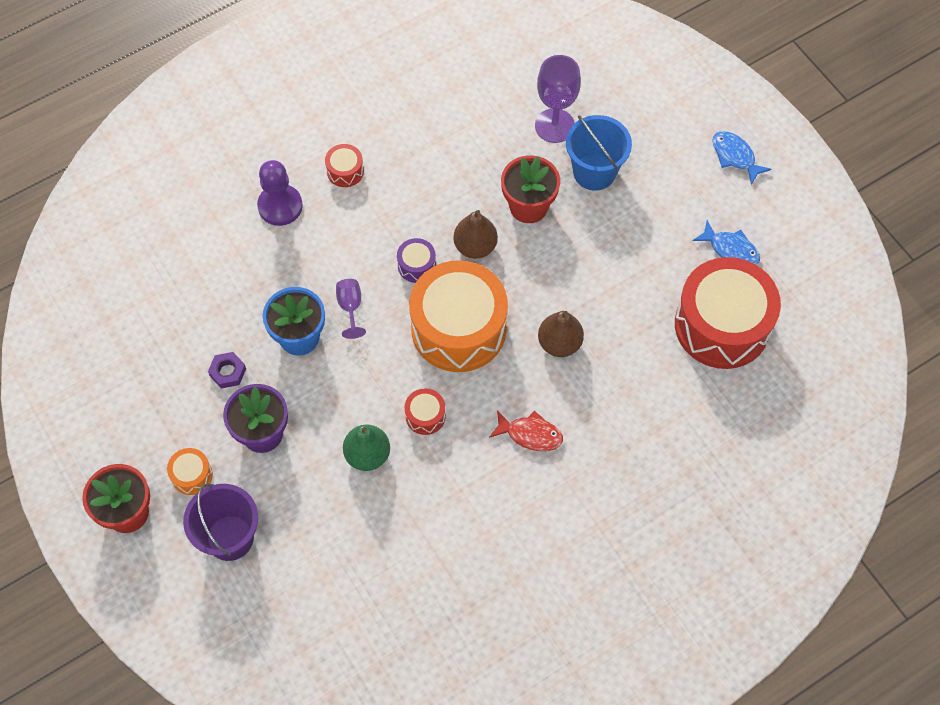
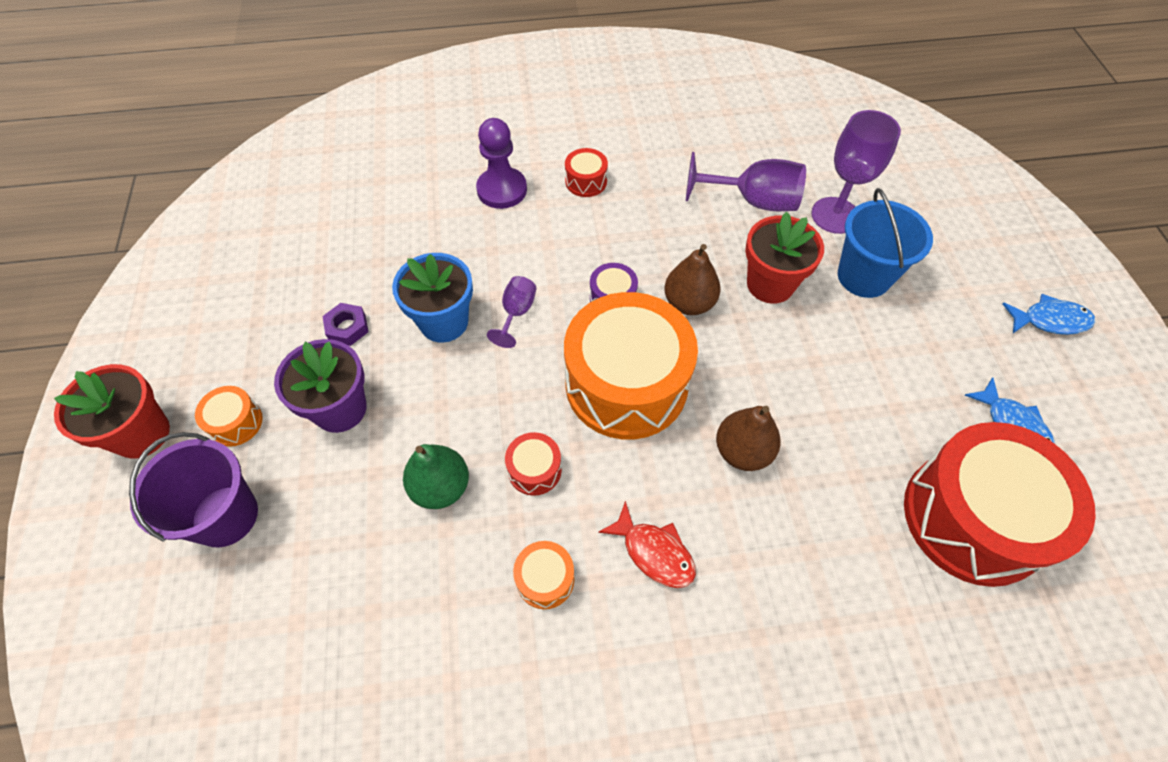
camera: 25 degrees right, 5 degrees down
blue fish [712,131,772,185] -> blue fish turned 105 degrees clockwise [1002,294,1095,335]
none -> orange drum [513,541,574,609]
none -> purple goblet [686,152,806,211]

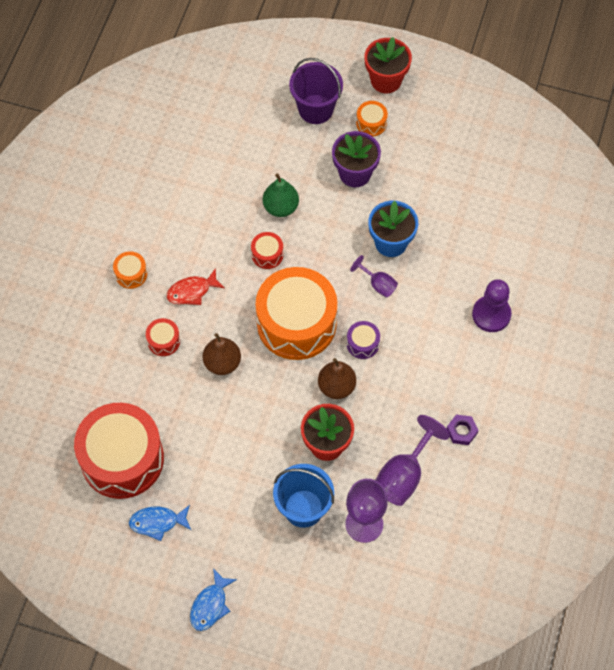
camera: 115 degrees right, 5 degrees up
purple nut [322,303,369,346] -> purple nut moved to [447,415,479,445]
orange drum [513,541,574,609] -> orange drum moved to [113,251,147,289]
red drum [565,148,608,197] -> red drum moved to [146,318,180,356]

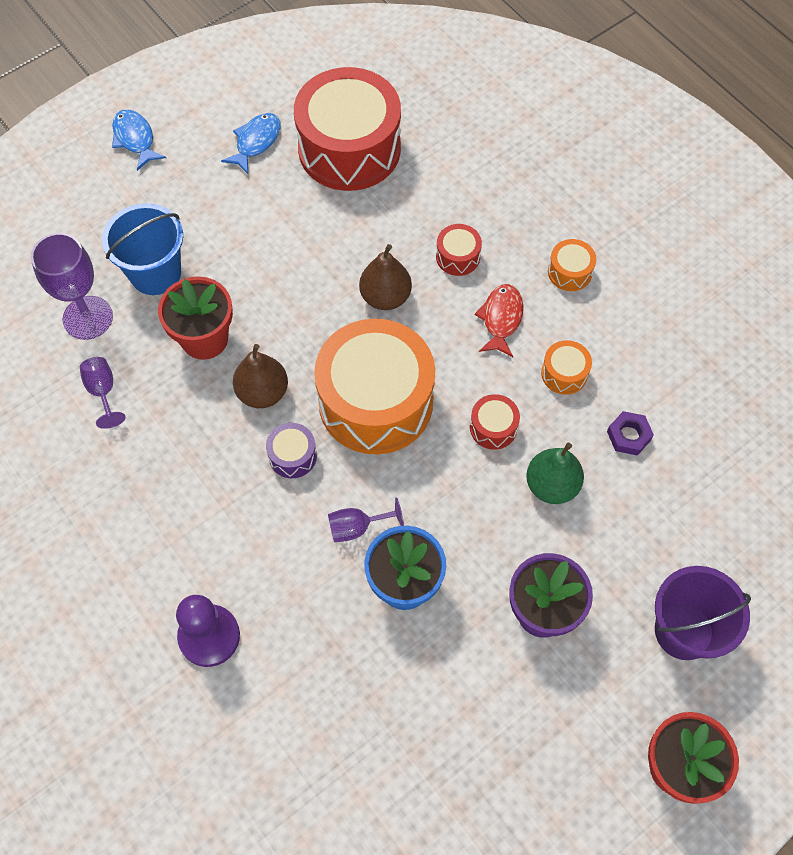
camera: 125 degrees right, 0 degrees up
orange drum [356,101,388,136] -> orange drum moved to [541,340,592,395]
purple goblet [376,415,450,506] -> purple goblet [80,357,126,429], size x0.56
purple nut [447,415,479,445] -> purple nut moved to [607,411,654,456]

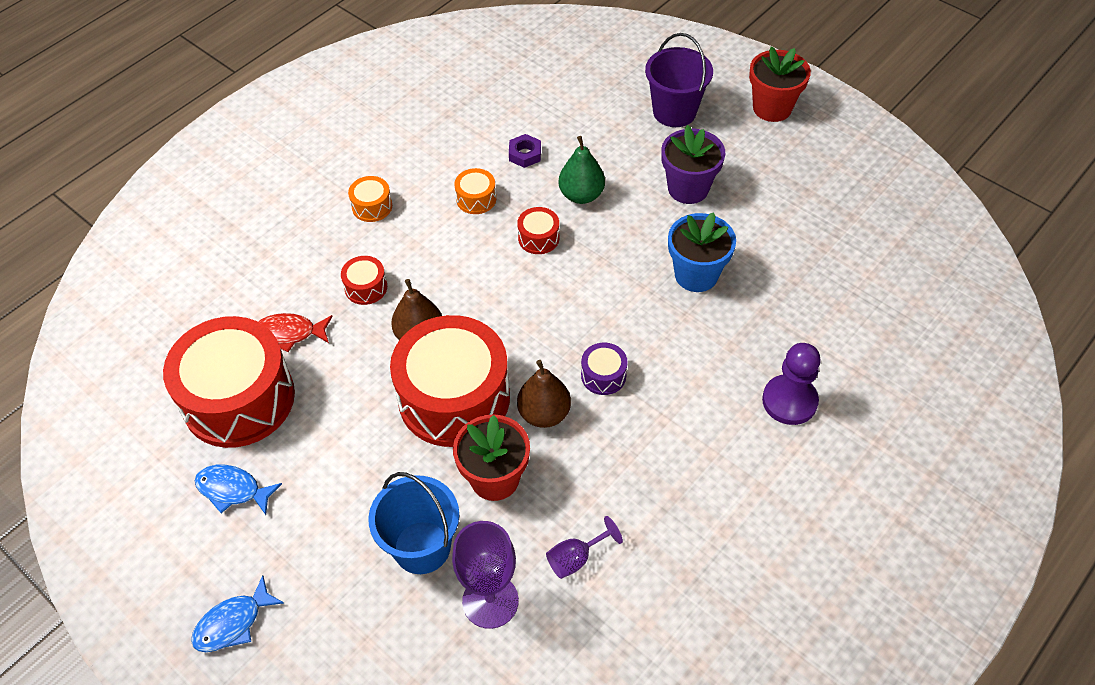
camera: 100 degrees left, 10 degrees down
orange drum [314,319,435,454] -> none
purple goblet [328,497,404,542] -> none
red fish [475,284,523,357] -> red fish moved to [258,313,333,352]
none -> red drum [390,315,510,447]

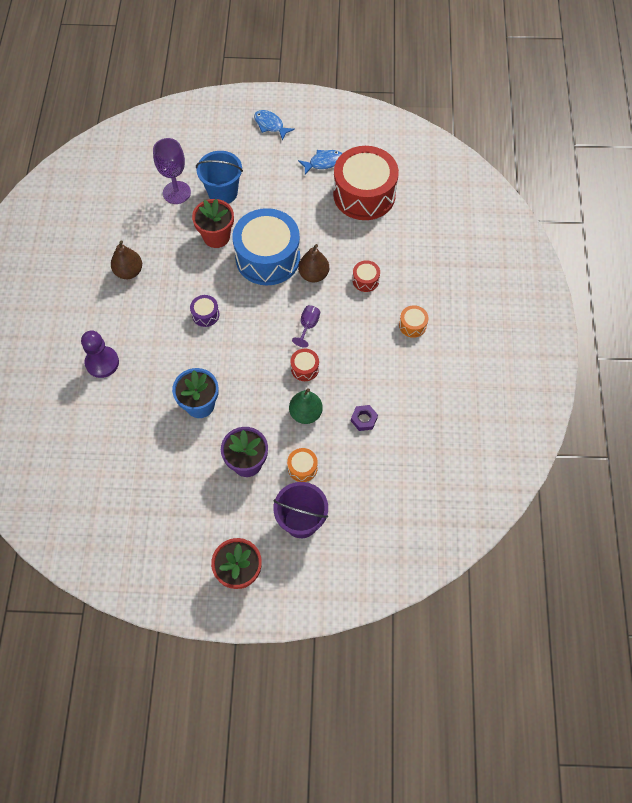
camera: 140 degrees right, 10 degrees up
blue fish [191,575,284,652] -> blue fish turned 60 degrees counterclockwise [254,110,295,141]
red fish [258,313,333,352] -> none
red drum [390,315,510,447] -> blue drum [232,208,300,285]
orange drum [454,168,496,214] -> orange drum moved to [287,448,318,482]
brown pear [517,360,571,428] -> brown pear moved to [111,240,142,279]
purple goblet [546,516,623,579] -> purple goblet moved to [292,305,320,348]

